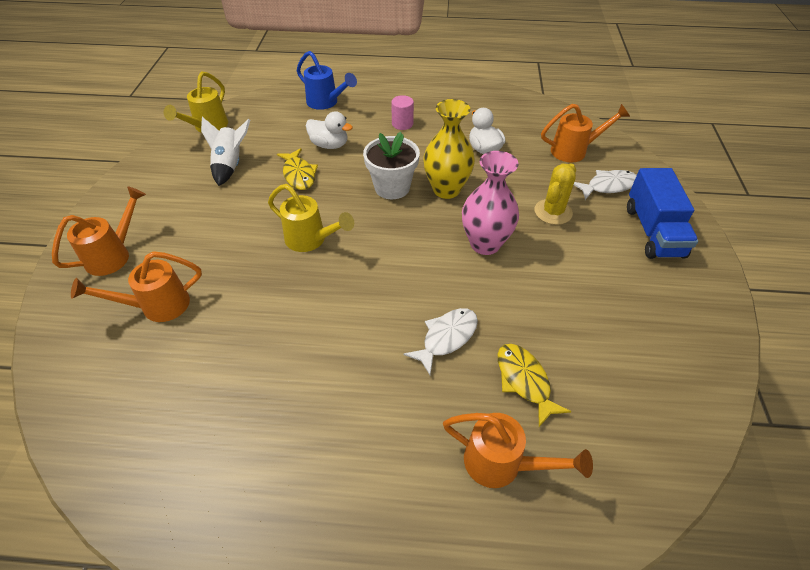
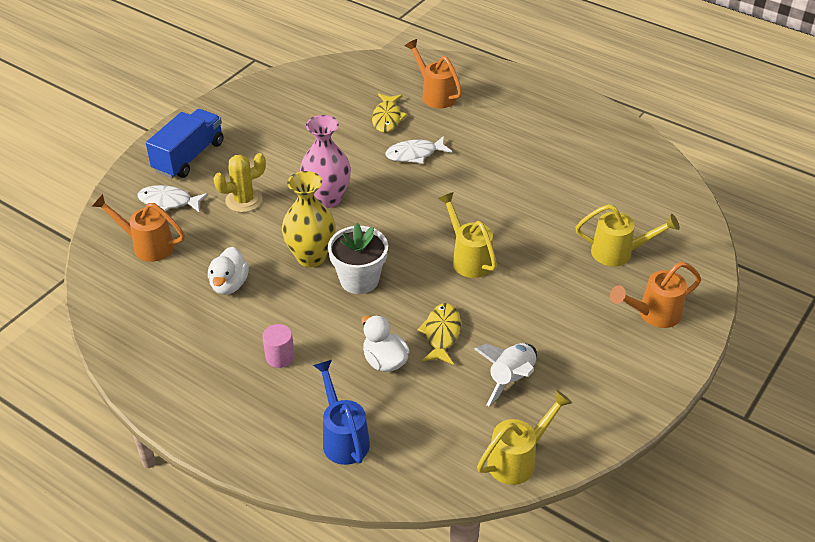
camera: 150 degrees left, 5 degrees down
orange watering can [71,251,202,322] -> yellow watering can [575,204,680,266]

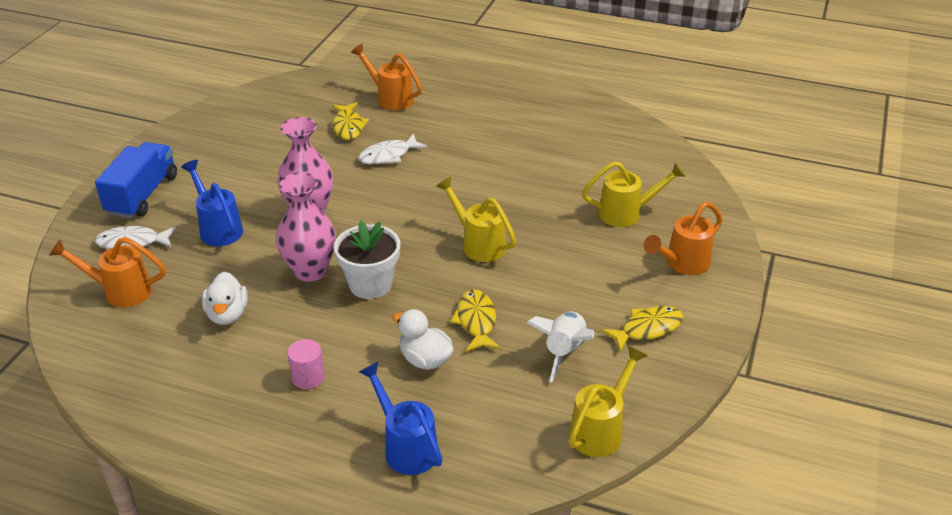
camera: 15 degrees left, 5 degrees down
yellow cactus [214,153,266,212] -> blue watering can [181,160,243,246]
yellow vase [282,171,336,267] -> pink vase [276,172,336,282]
none -> yellow fish [601,306,683,352]

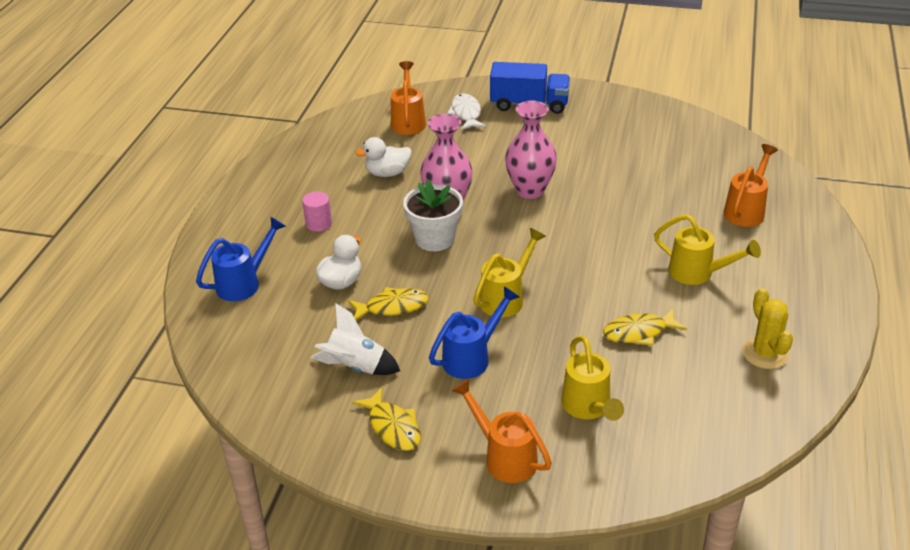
camera: 85 degrees right, 0 degrees up
blue watering can [181,160,243,246] -> blue watering can moved to [429,286,520,379]
yellow fish [332,102,369,140] -> yellow fish moved to [603,308,687,346]
white fish [358,134,428,164] -> none
yellow watering can [569,346,648,457] -> yellow watering can moved to [654,214,761,285]
none -> yellow cactus [742,288,793,369]

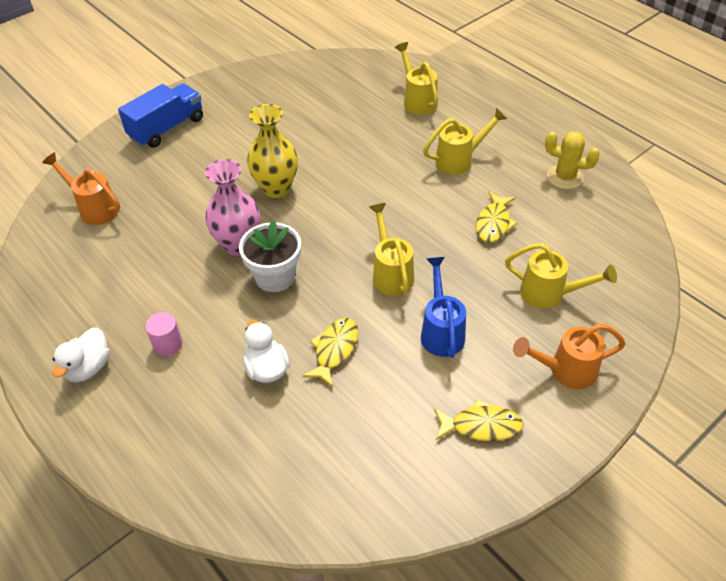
camera: 55 degrees left, 10 degrees up
blue watering can [196,217,286,301] -> none
white rocket [311,303,400,375] -> none
white duck [355,137,411,177] -> white duck moved to [53,327,110,383]
white fish [447,94,486,130] -> none
pink vase [505,101,557,199] -> yellow vase [247,104,298,198]
orange watering can [724,144,778,227] -> yellow watering can [395,42,438,115]

